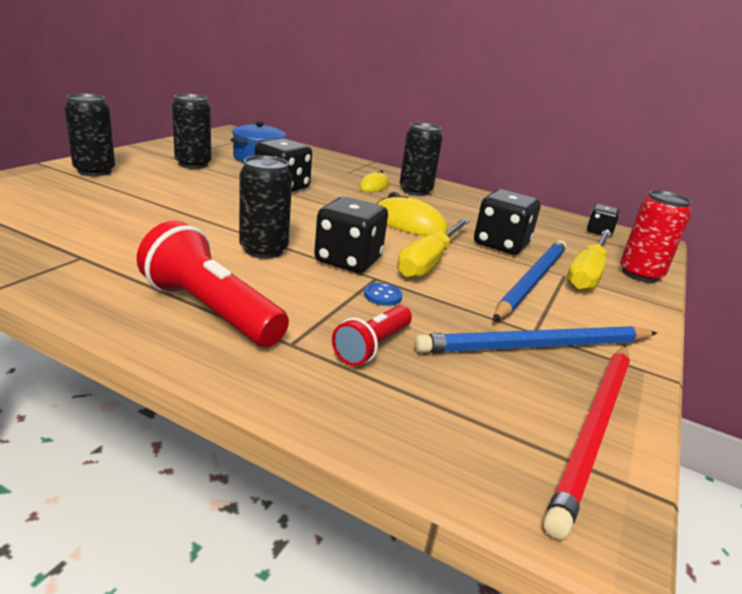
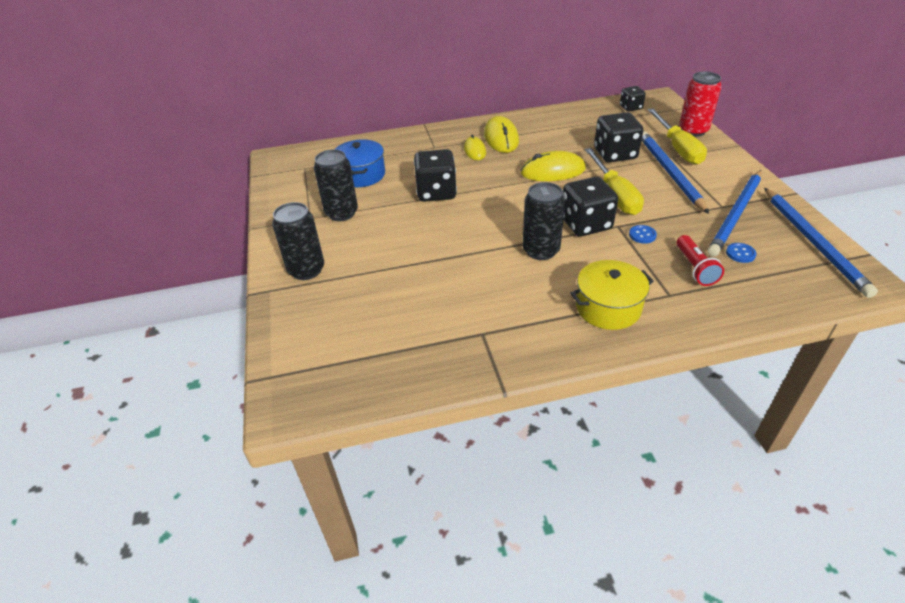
camera: 35 degrees left, 15 degrees up
red flashlight [137,220,289,347] -> yellow pot [570,260,654,330]
black can [400,123,442,196] -> yellow mouse [484,116,519,153]
red pencil [543,346,630,539] -> blue pencil [764,188,878,298]
none -> blue button [726,243,757,263]

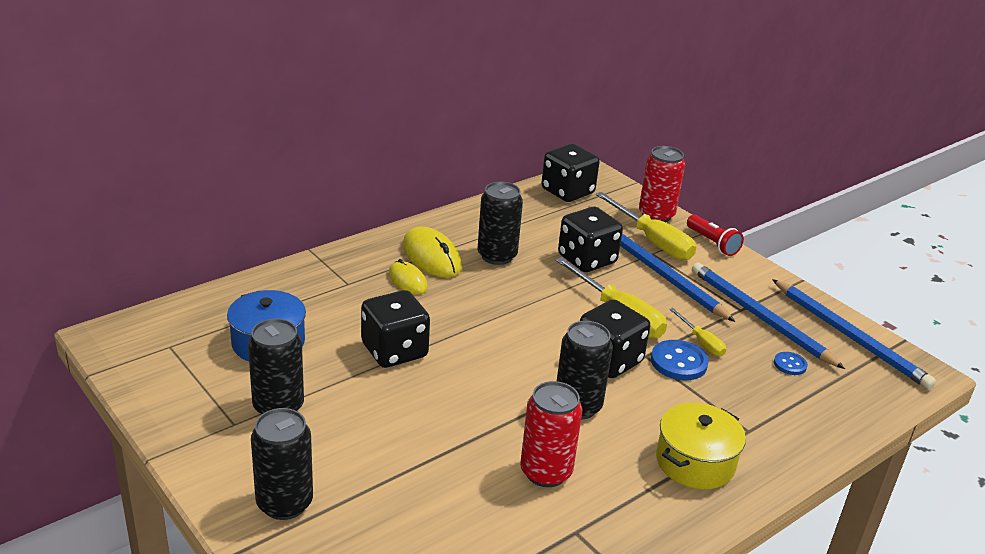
camera: 30 degrees left, 10 degrees down
yellow mouse [521,151,586,181] -> none
black dice [620,86,646,111] -> black dice [541,144,600,202], size x1.75
blue button [629,225,657,244] -> blue button [651,340,709,380], size x1.72
red flashlight [676,235,724,286] -> red flashlight moved to [687,215,744,256]
blue pencil [707,170,762,257] -> blue pencil turned 135 degrees clockwise [692,263,845,369]
none -> black can [477,182,523,265]
none -> red can [520,381,582,487]
none -> yellow screwdriver [669,308,726,356]

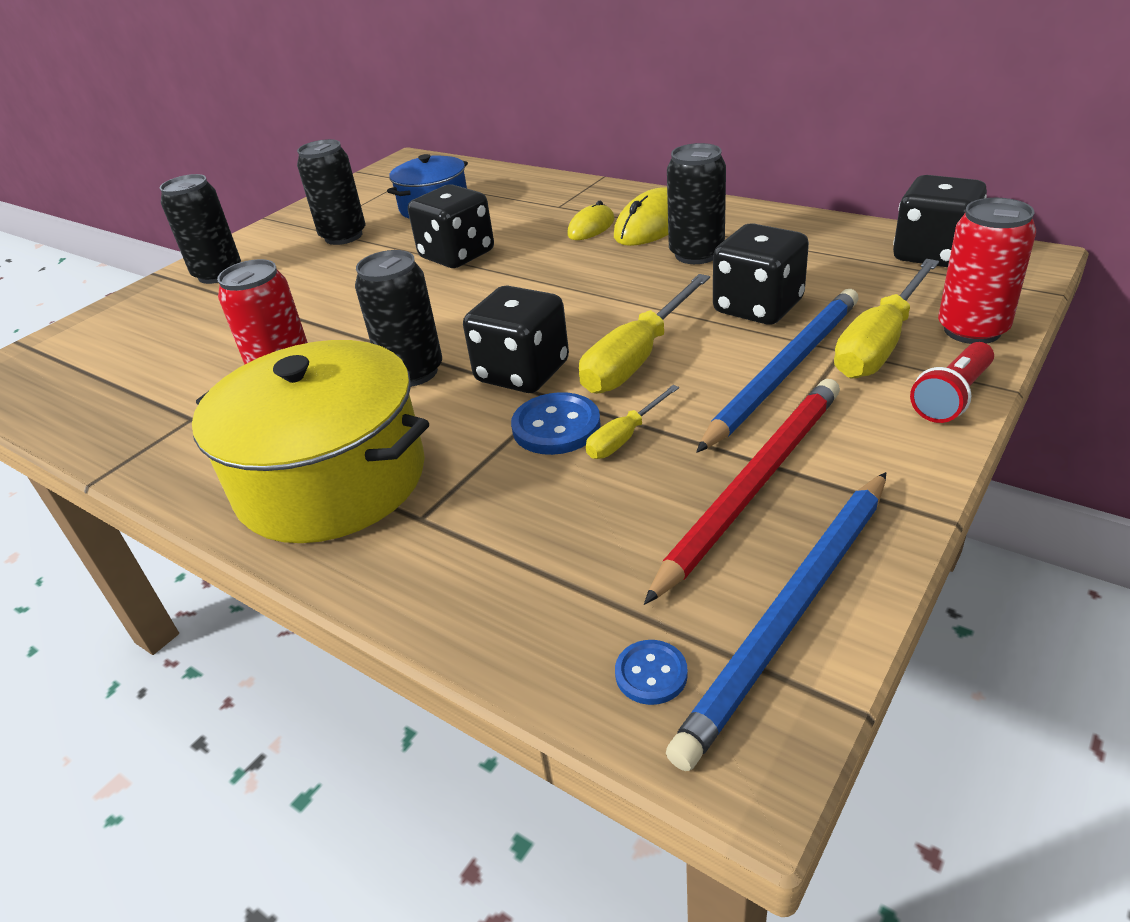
camera: 80 degrees right, 5 degrees up
yellow pot [656,403,746,489] -> yellow pot [192,340,429,543], size x1.66
blue pencil [692,263,845,369] -> red pencil [644,379,840,605]
blue button [774,352,808,375] -> blue button moved to [615,640,688,705]

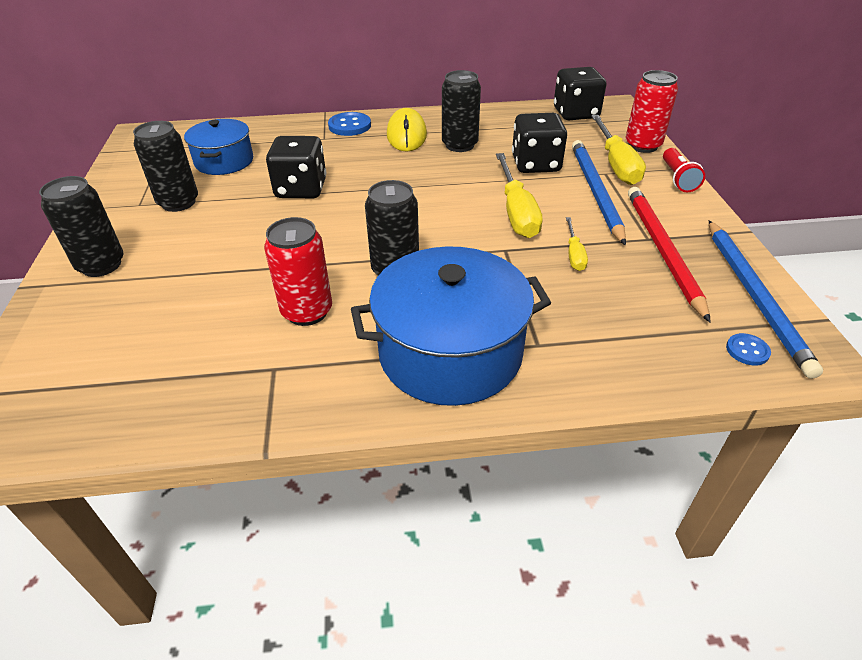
camera: 45 degrees left, 5 degrees up
yellow pot [192,340,429,543] -> blue pot [351,246,551,406]
black dice [463,286,569,393] -> none
blue button [511,392,601,455] -> blue button moved to [328,112,371,136]
yellow mouse [567,200,614,240] -> none

